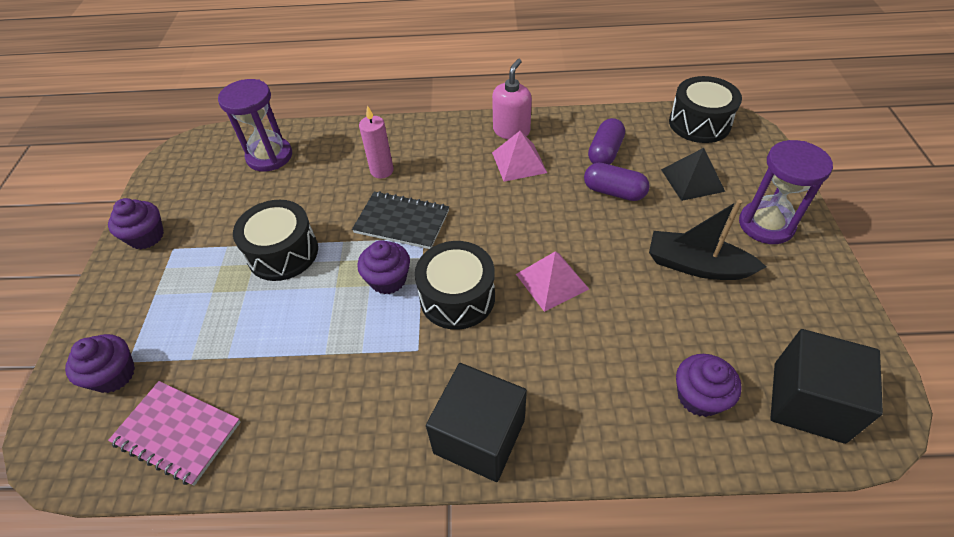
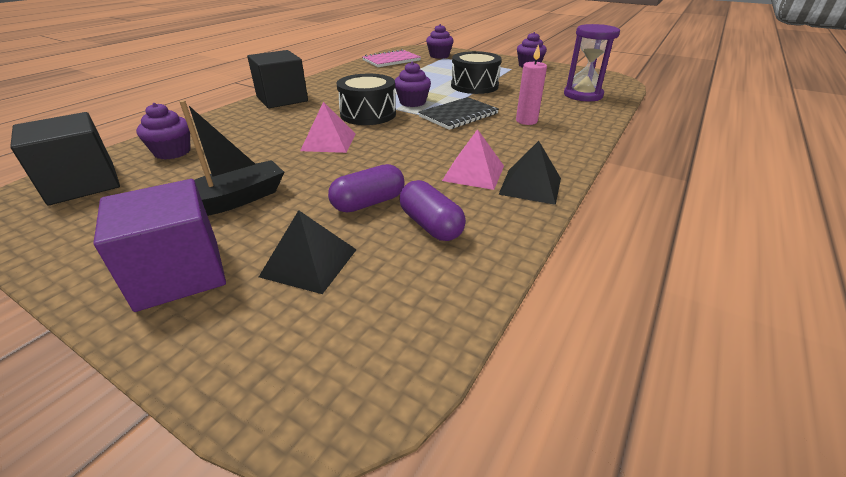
camera: 120 degrees right, 15 degrees down
pink soap dispenser [492,59,532,140] -> black pyramid [498,141,561,205]
black drum [669,76,742,143] -> none
purple hourglass [739,140,833,244] -> purple cube [94,179,226,312]

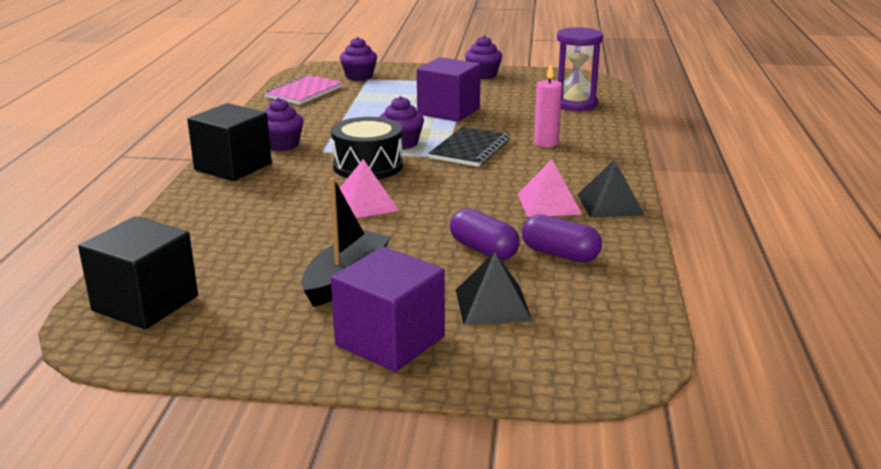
camera: 25 degrees left, 10 degrees down
purple cupcake [136,103,190,160] -> purple cupcake moved to [264,98,304,151]
purple capsule [328,164,405,213] -> purple capsule turned 75 degrees counterclockwise [450,208,520,260]
black drum [451,51,502,94] -> purple cube [417,57,481,122]

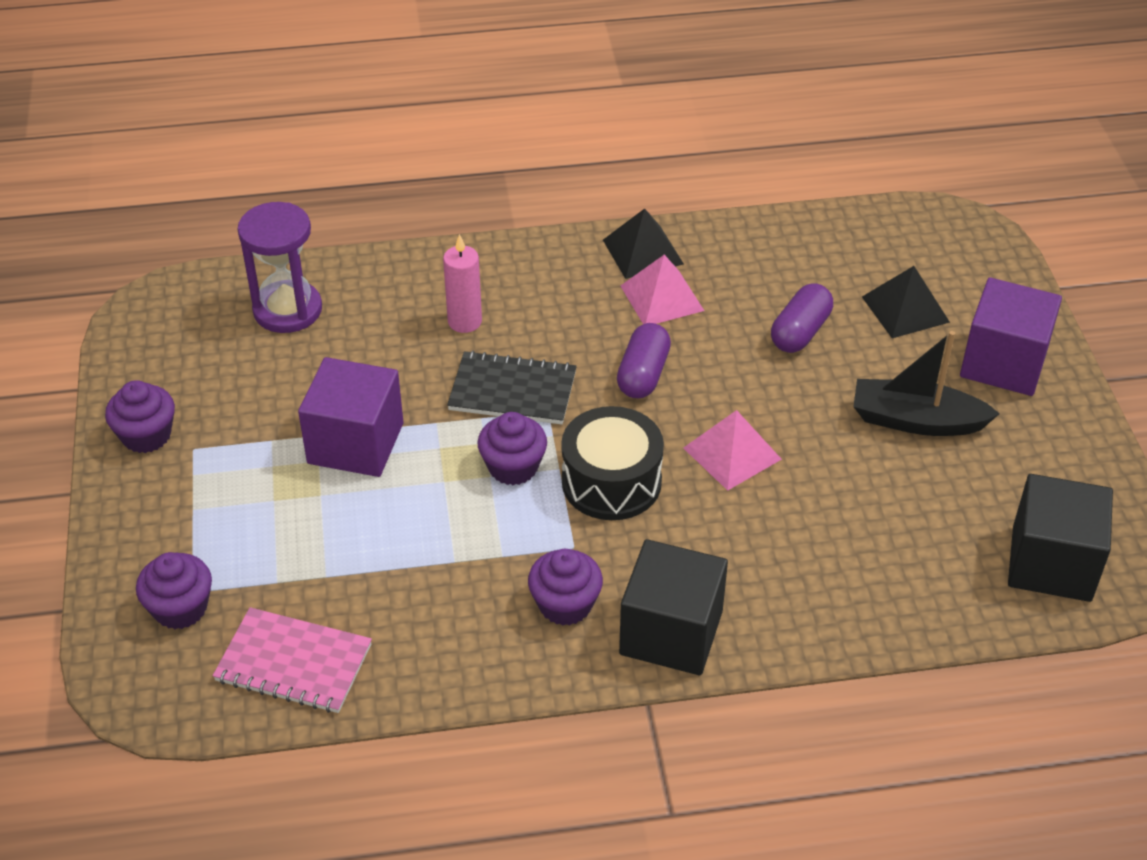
camera: 105 degrees left, 20 degrees up
purple capsule [522,214,602,262] -> purple capsule moved to [617,323,671,398]

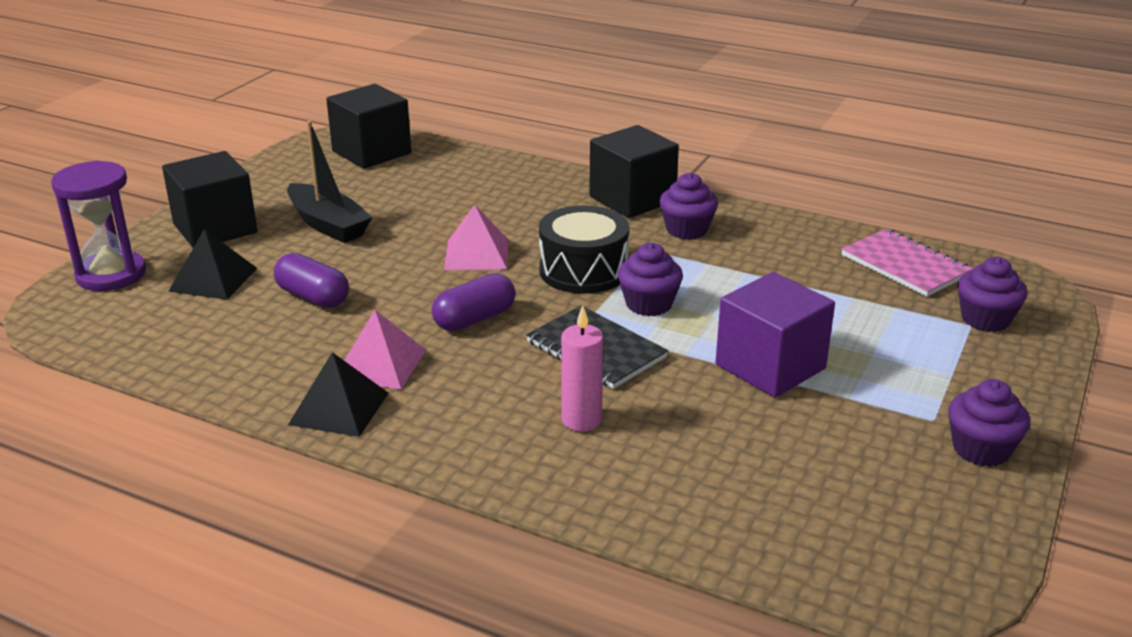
camera: 145 degrees left, 15 degrees down
purple hourglass [238,202,322,333] -> purple hourglass moved to [51,160,146,291]
purple capsule [771,283,833,353] -> purple capsule turned 60 degrees clockwise [274,253,349,308]
purple cube [960,277,1062,396] -> black cube [162,151,257,248]

